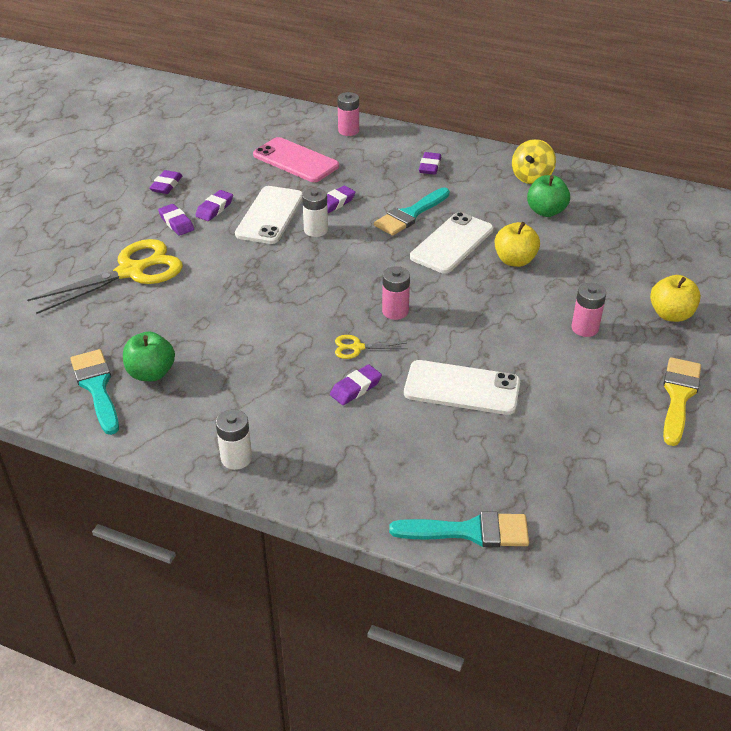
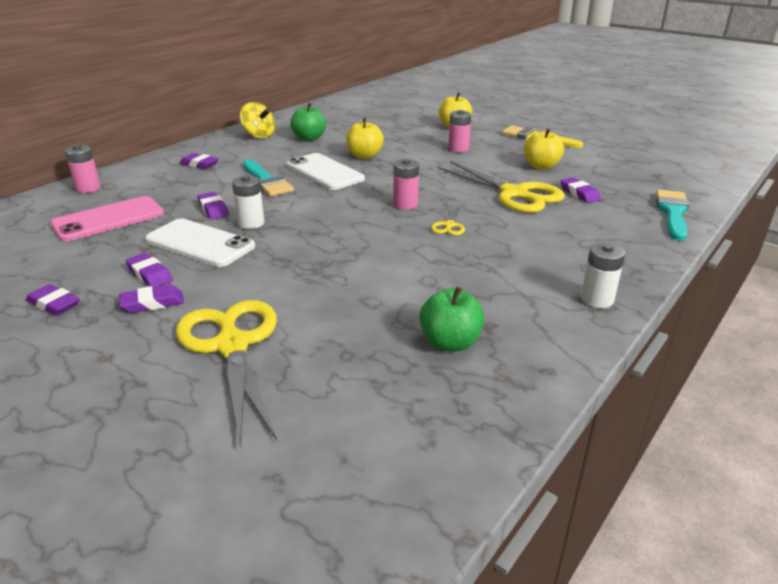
camera: 75 degrees left, 10 degrees down
turquoise brush [71,349,119,435] -> none
purple eraser [330,364,382,405] -> purple eraser moved to [560,177,601,203]
white phone [404,360,520,415] -> yellow scissors [437,161,565,213]
none -> yellow apple [524,128,564,170]

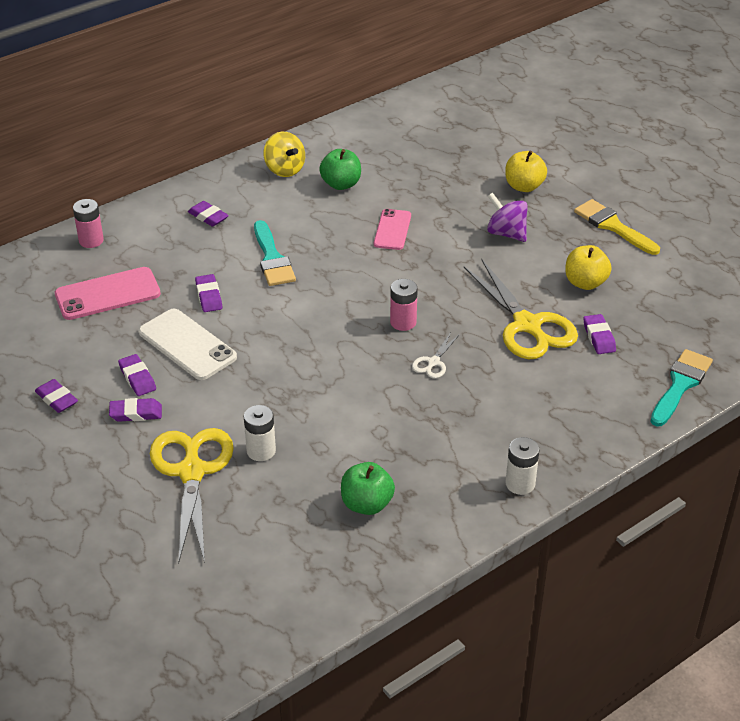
camera: 15 degrees right, 10 degrees up
white battery [232,175,264,229] -> white battery moved to [244,405,276,461]
white phone [286,153,365,190] -> none
yellow apple [346,118,384,159] -> pink phone [374,209,411,250]
yellow scissors [431,205,465,236] -> white scissors [412,332,460,378]
pink battery [448,110,471,152] -> purple spinning top [487,193,528,242]

